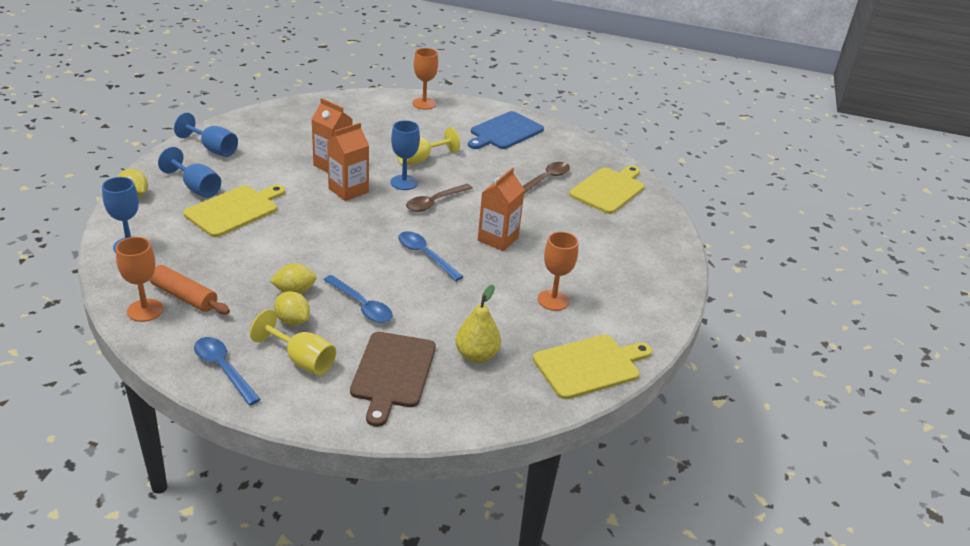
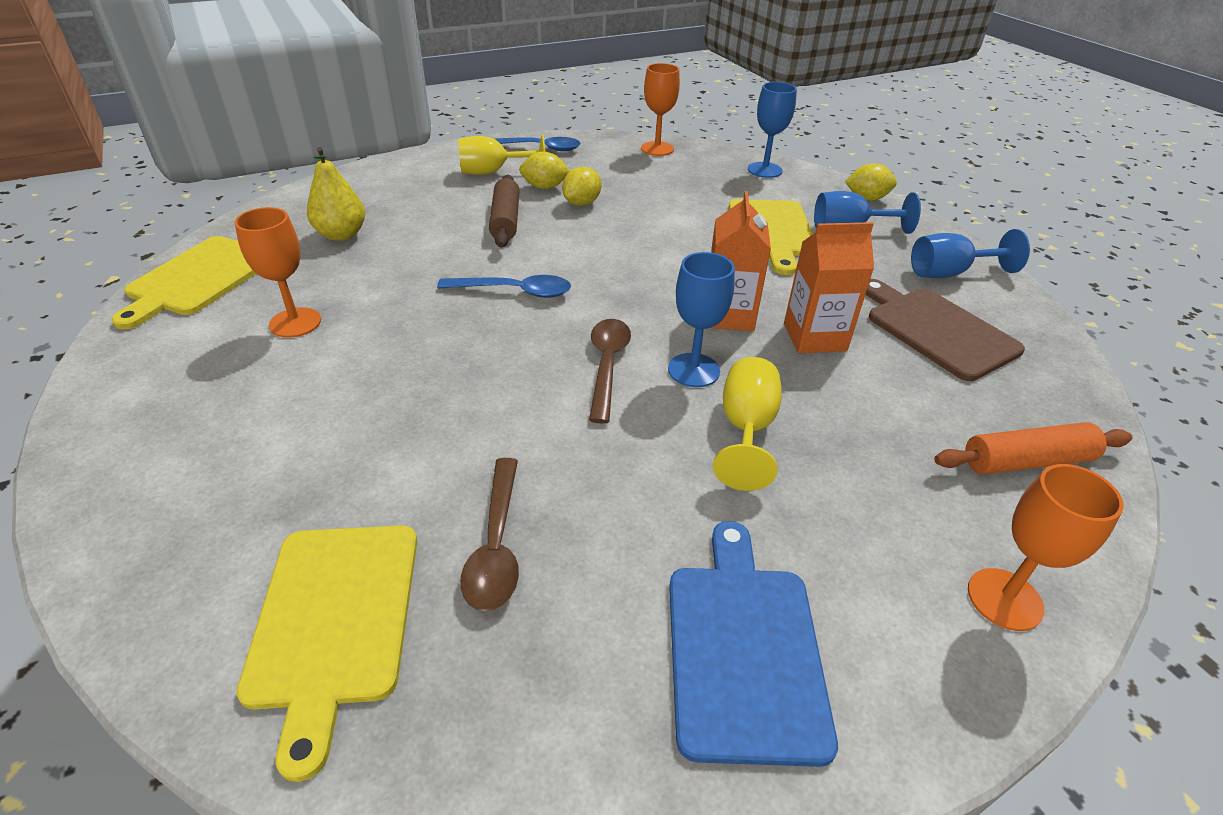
camera: 140 degrees right, 5 degrees up
orange rolling pin [150,265,230,314] -> orange rolling pin moved to [934,422,1133,475]
blue spoon [324,275,393,323] -> brown rolling pin [489,175,520,247]
brown cutting board [350,332,436,427] -> brown cutting board moved to [865,279,1025,381]
orange carton [478,168,525,251] -> none

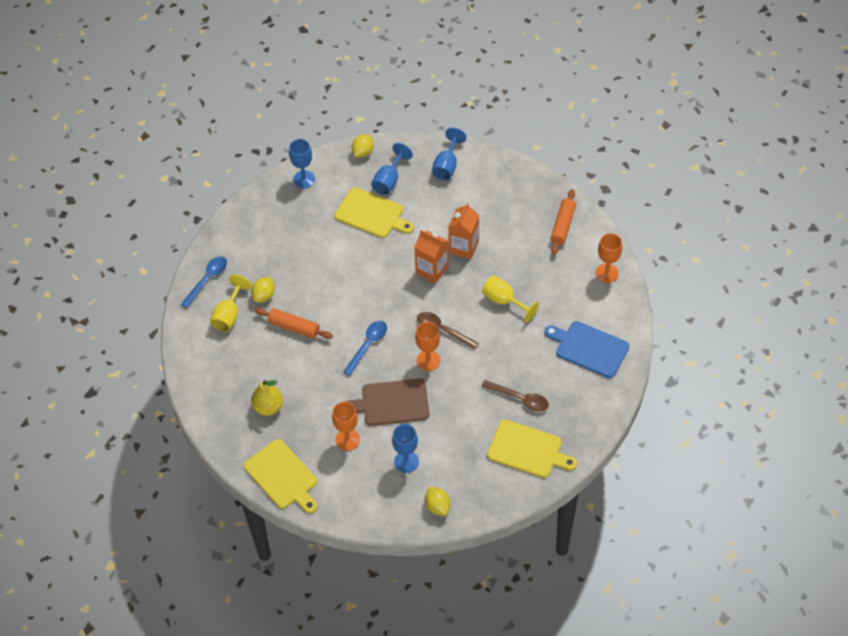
camera: 60 degrees left, 15 degrees up
brown rolling pin [489,175,520,247] -> orange rolling pin [255,308,333,339]
yellow lemon [562,167,601,206] -> yellow lemon moved to [425,487,450,516]
orange goblet [641,63,680,156] -> orange goblet moved to [415,322,441,371]
blue goblet [668,252,735,387] -> blue goblet moved to [392,424,419,473]
brown cutting board [865,279,1025,381] -> brown cutting board moved to [345,379,430,426]

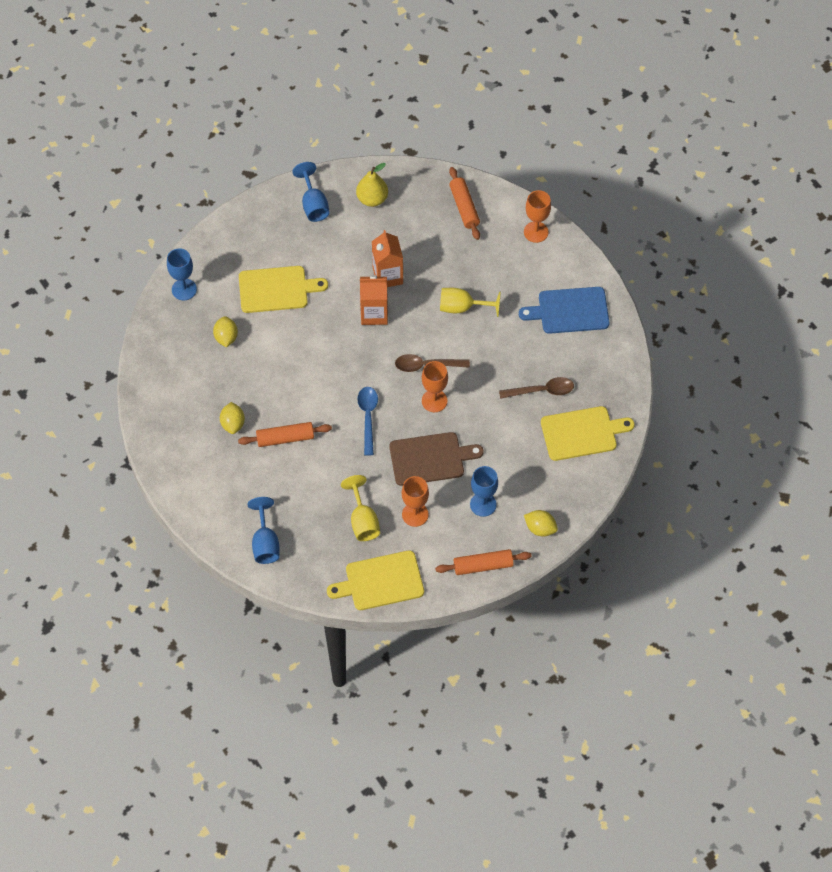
camera: 35 degrees left, 5 degrees up
blue spoon [181,256,227,308] -> none
yellow goblet [210,275,251,332] -> yellow goblet moved to [341,475,380,541]
yellow cutting board [244,439,317,513] -> yellow cutting board turned 150 degrees clockwise [327,550,424,610]
yellow pear [251,380,283,416] -> yellow pear moved to [356,163,388,207]
brown cutting board [345,379,430,426] -> brown cutting board turned 150 degrees counterclockwise [389,432,484,486]
yellow lemon [352,134,374,157] -> yellow lemon moved to [213,316,238,347]
blue goblet [371,143,413,195] -> blue goblet moved to [247,497,280,564]
none -> orange rolling pin [435,549,532,575]

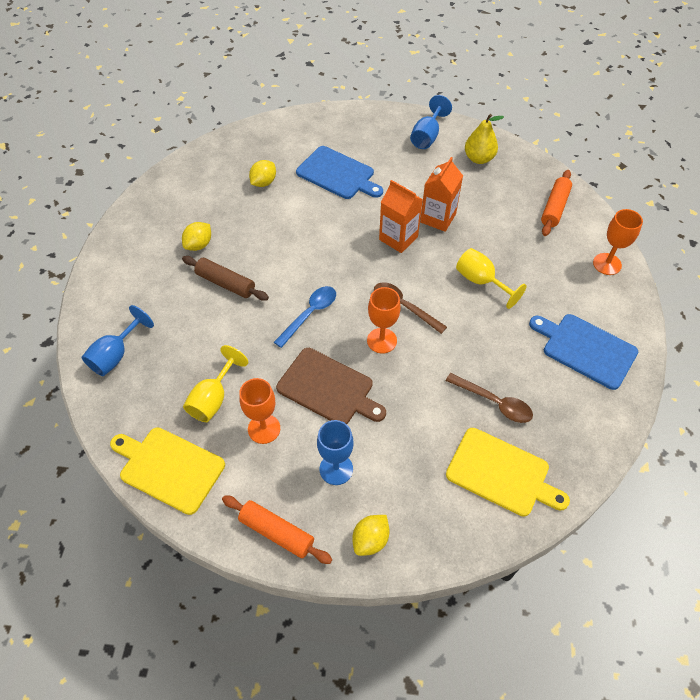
camera: 40 degrees right, 5 degrees down
blue goblet [167,248,197,300] -> none
orange rolling pin [238,422,332,447] -> brown rolling pin [182,256,269,301]
yellow cutting board [239,266,328,313] -> blue cutting board [296,146,383,199]
yellow lemon [524,510,558,537] -> yellow lemon turned 60 degrees clockwise [352,515,390,556]

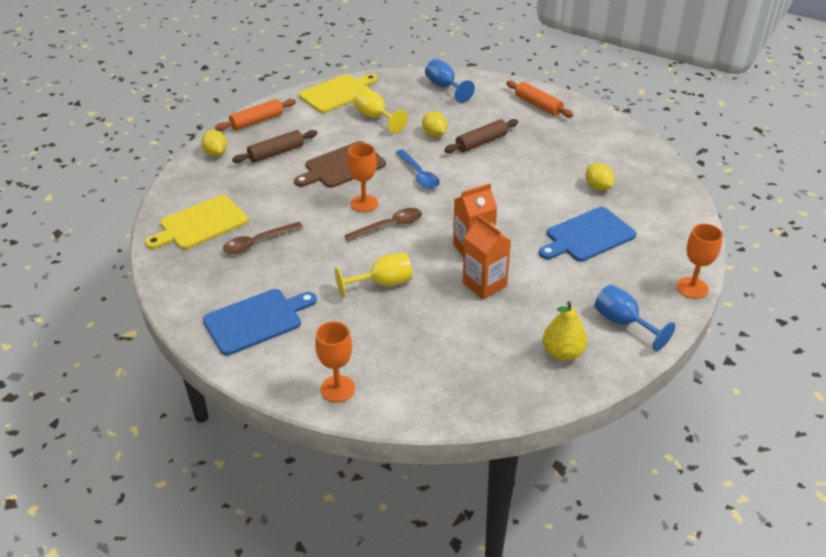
camera: 115 degrees right, 15 degrees down
yellow lemon [182,222,211,251] -> yellow lemon moved to [422,112,447,137]
orange goblet [239,378,280,444] -> orange goblet moved to [676,224,723,299]
blue goblet [317,420,354,485] -> brown rolling pin [232,130,318,163]
orange rolling pin [541,170,572,236] -> orange rolling pin moved to [506,81,573,118]

